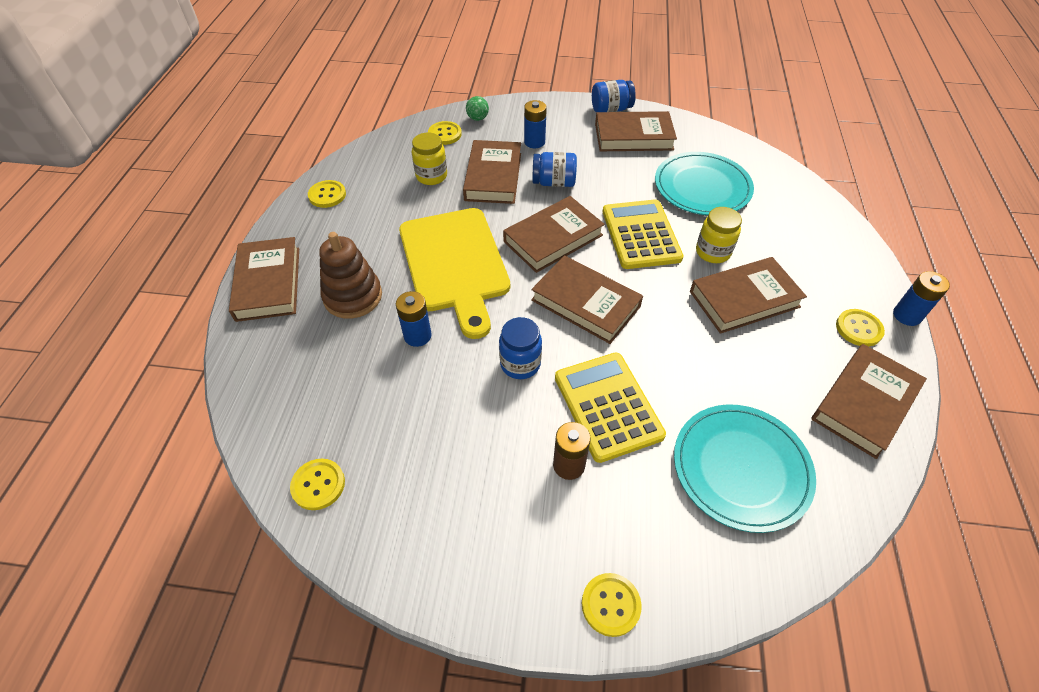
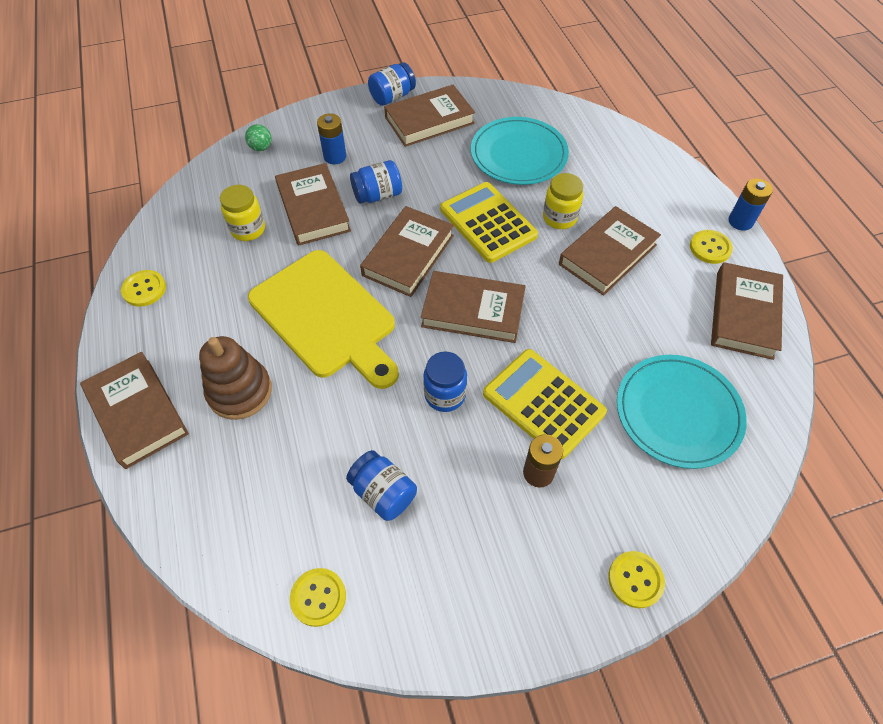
camera: 25 degrees left, 5 degrees up
blue battery [396,291,432,347] -> none
yellow button [428,121,462,145] -> none
none -> blue jar [346,450,417,521]

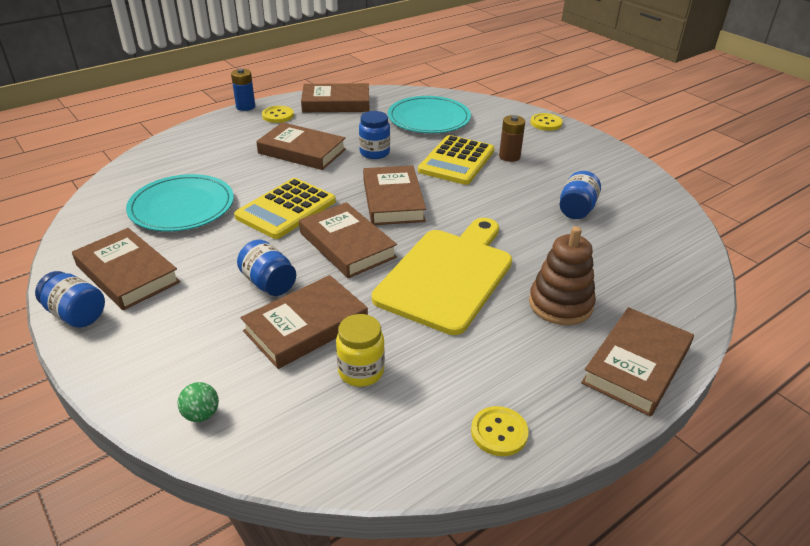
camera: 110 degrees left, 20 degrees down
yellow button [290,568,346,627] -> none
blue battery [317,113,346,164] -> none
brown book [360,206,454,297] -> brown book turned 45 degrees clockwise [299,202,397,278]
blue jar [423,352,467,412] -> blue jar moved to [359,111,390,159]
yellow jar [543,173,583,229] -> none

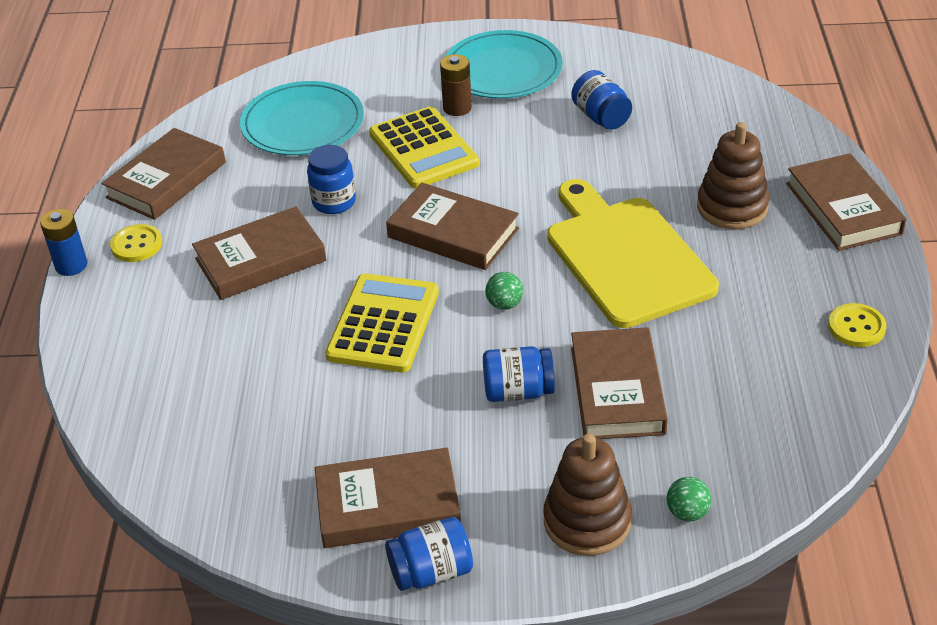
camera: 50 degrees left, 5 degrees up
turquoise plate [126,174,234,231] -> turquoise plate moved to [445,30,563,99]
yellow calculator [234,178,336,239] -> yellow calculator turned 150 degrees counterclockwise [325,273,439,372]
brown book [299,202,397,278] -> green ball [485,272,523,310]
yellow jar [336,314,385,387] -> none
yellow button [531,113,563,131] -> none
none -> brown stacking toy [544,433,632,556]

